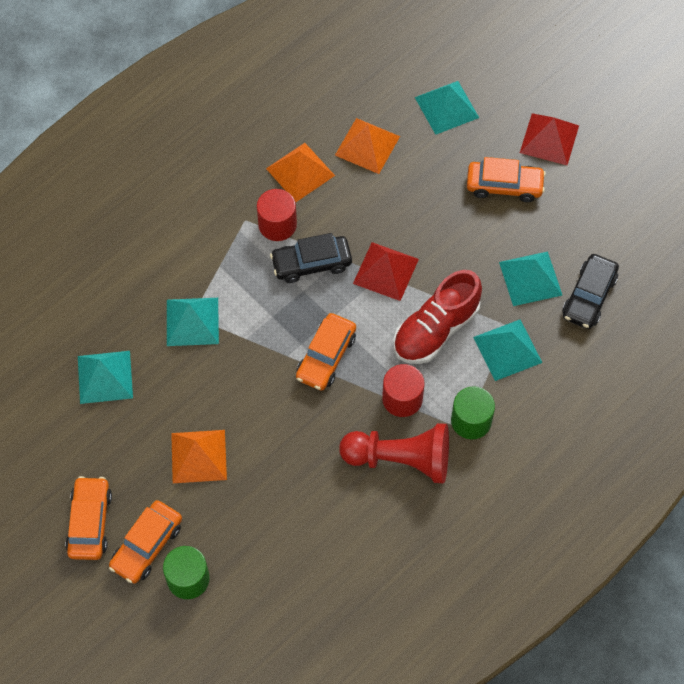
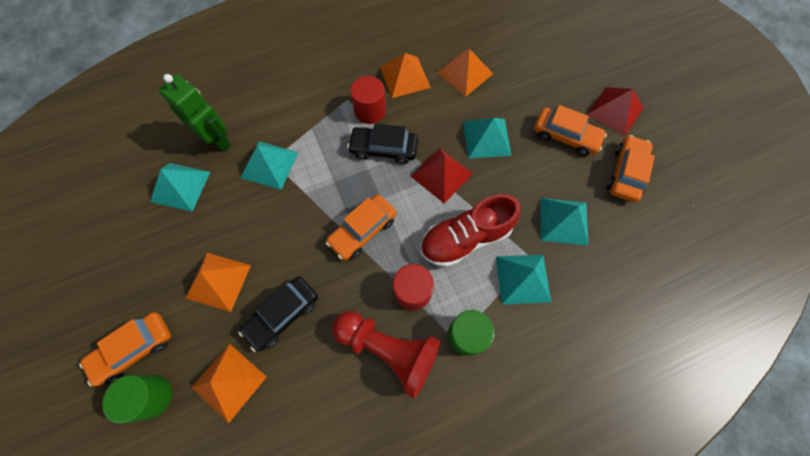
camera: 20 degrees right, 5 degrees up
orange car [65,476,112,560] -> orange car moved to [607,135,655,202]
turquoise pyramid [415,81,479,135] -> turquoise pyramid moved to [463,118,512,159]
black car [562,254,619,329] -> black car moved to [239,276,318,352]
none -> green robot [159,74,231,152]
none -> orange pyramid [191,344,267,423]

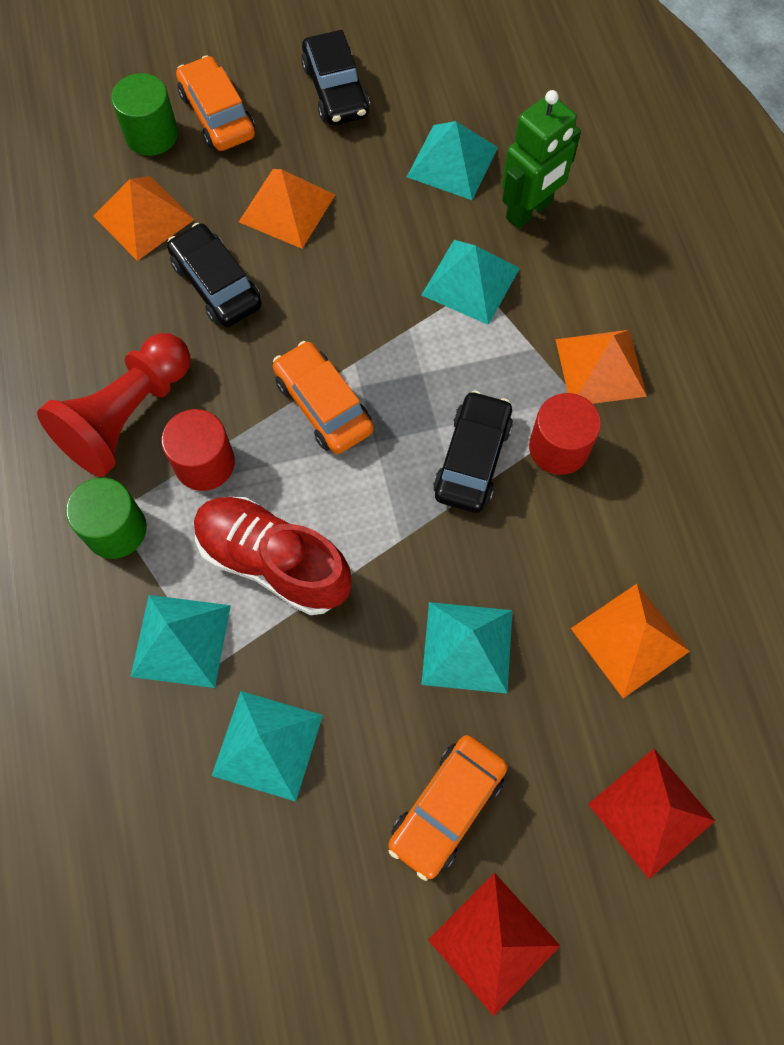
camera: 100 degrees right, 0 degrees up
orange pyramid [380,53,431,98] -> orange pyramid moved to [555,330,647,404]
red pyramid [411,148,473,203] -> red pyramid moved to [588,749,715,879]
red shoe [420,194,521,268] -> red shoe turned 45 degrees counterclockwise [194,497,352,615]
orange car [607,135,655,202] -> none
none -> black car [301,30,370,125]

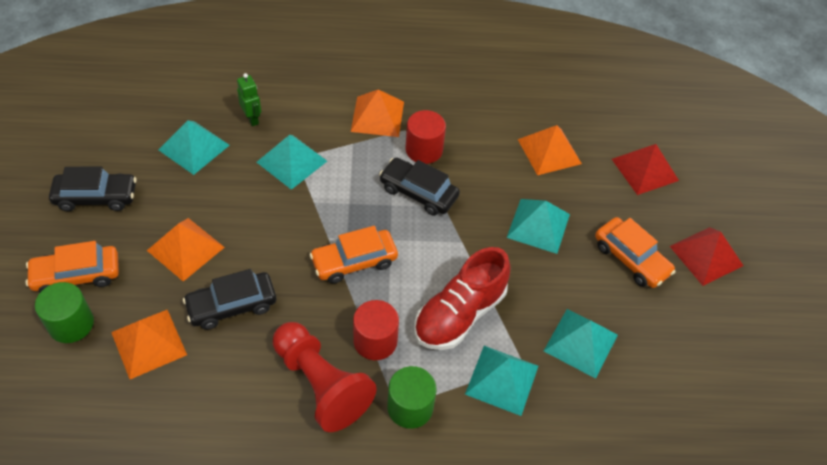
camera: 80 degrees left, 15 degrees down
green robot [502,90,581,229] -> green robot [237,73,261,126], size x0.59

